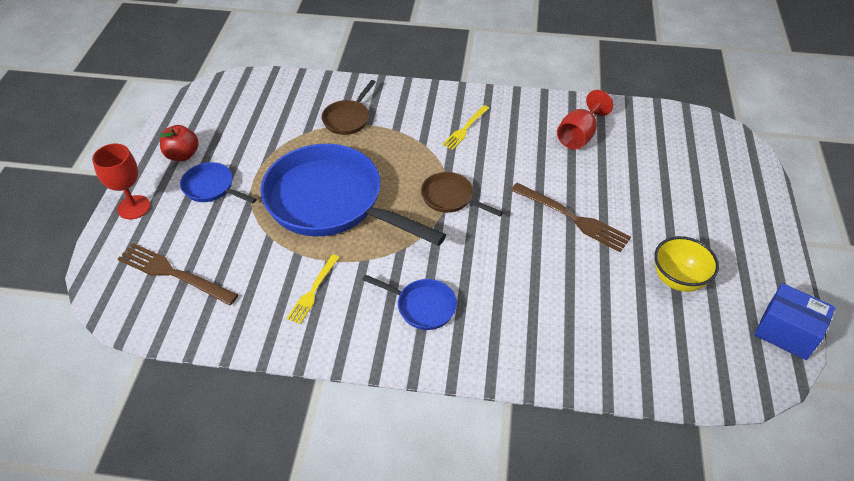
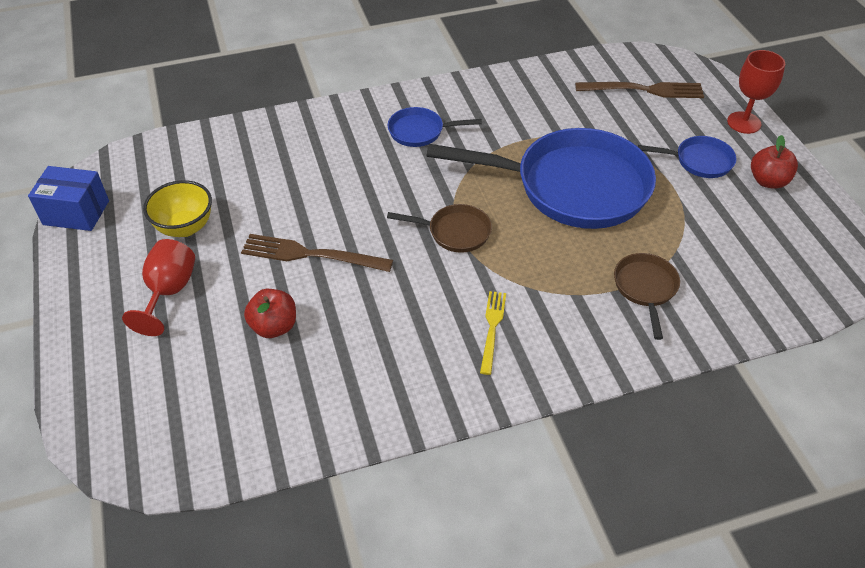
camera: 155 degrees right, 0 degrees up
yellow fork [287,254,340,324] -> none
red goblet [557,90,613,149] -> red goblet moved to [122,239,195,336]
none -> red apple [244,289,296,338]

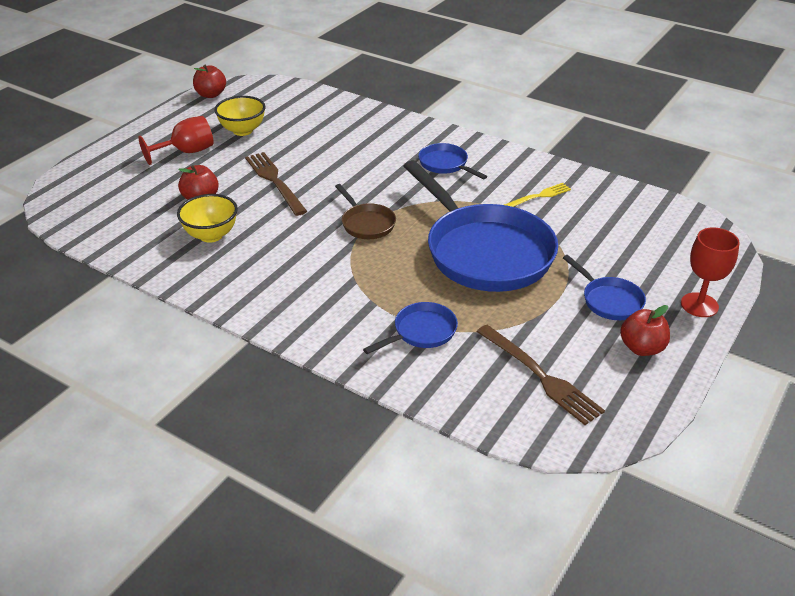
camera: 50 degrees right, 10 degrees down
blue box [28,166,109,231] -> red apple [193,65,226,98]
yellow fork [480,291,506,375] -> yellow fork moved to [504,183,571,207]
brown fork [575,82,704,98] -> brown fork moved to [477,325,605,425]
brown pan [614,253,680,340] -> blue pan [363,302,458,354]
none -> yellow bowl [177,194,238,243]

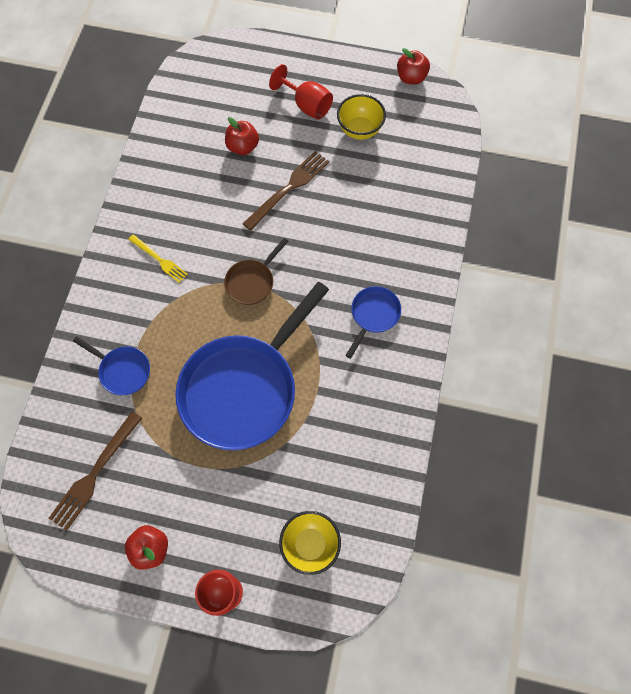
camera: 70 degrees right, 30 degrees up
yellow bowl [177,194,238,243] -> yellow bowl moved to [279,511,341,575]
yellow fork [504,183,571,207] -> yellow fork moved to [128,234,188,283]
blue pan [563,255,646,320] -> none

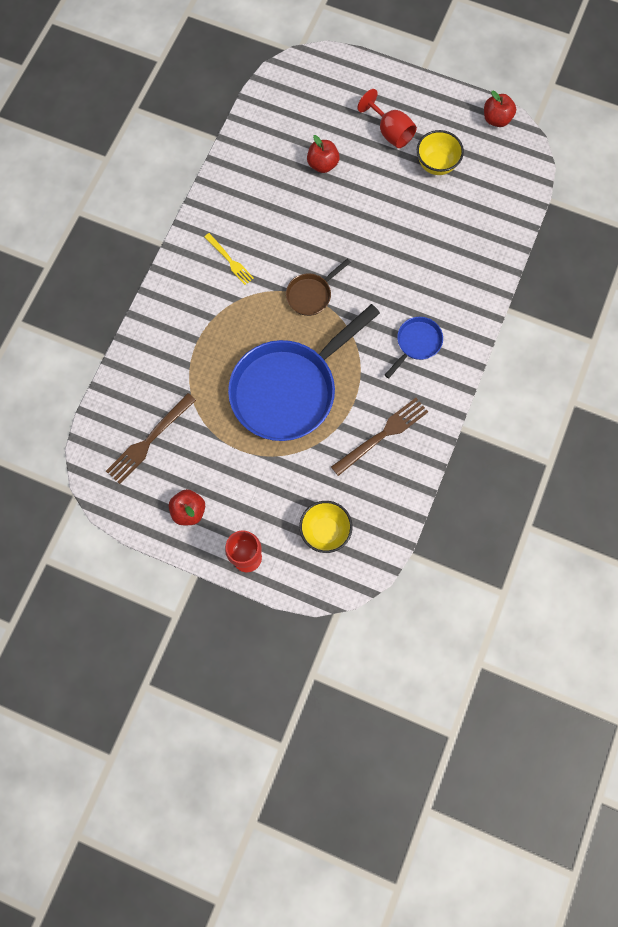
camera: 10 degrees right, 5 degrees up
blue pan [73,336,150,395] -> none
brown fork [243,151,329,231] -> brown fork moved to [331,398,428,476]

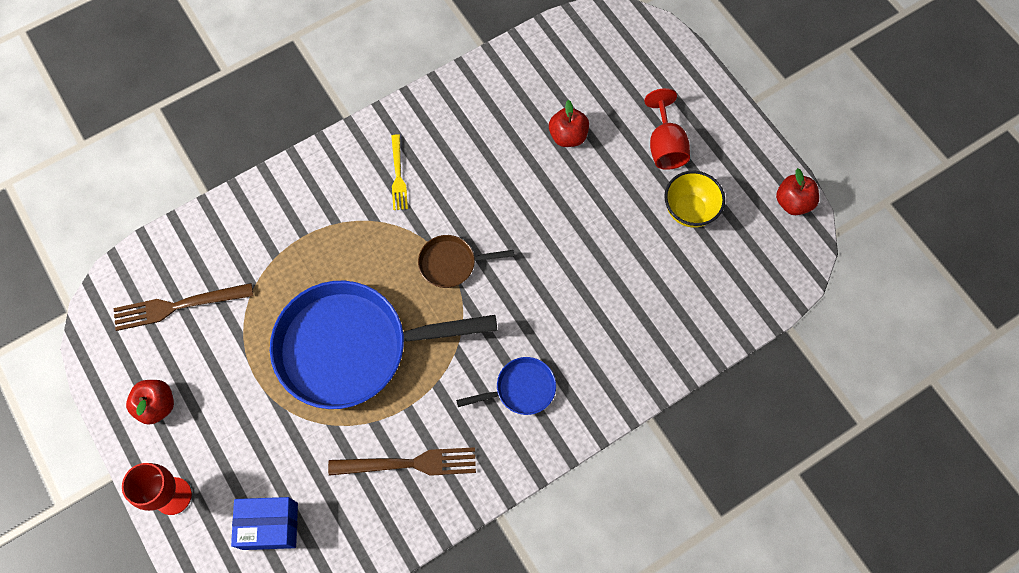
camera: 35 degrees right, 5 degrees down
yellow bowl [299,501,353,553] -> blue box [231,497,298,550]

